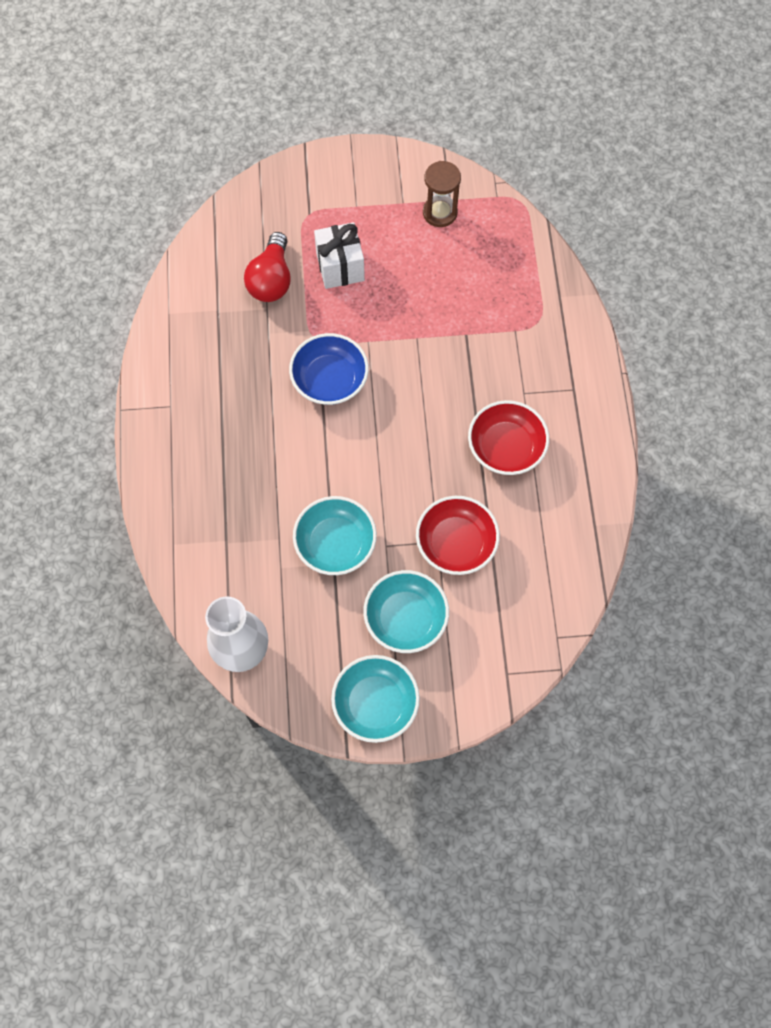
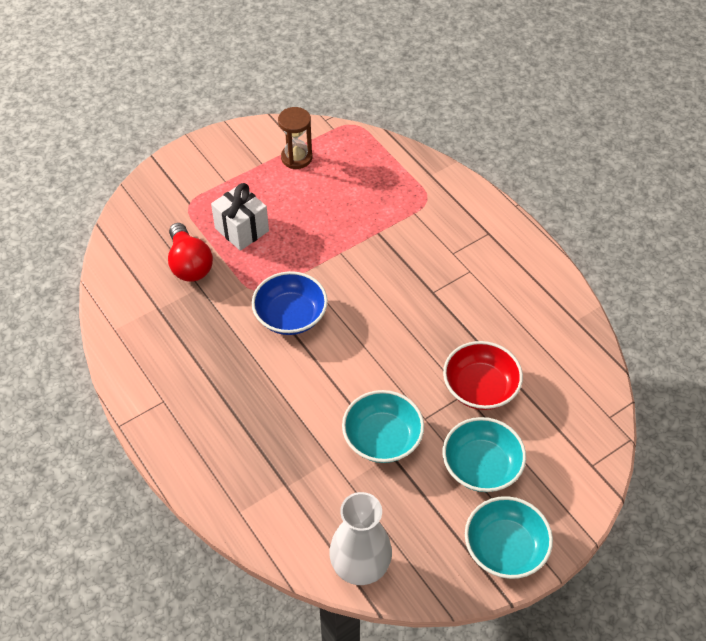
camera: 30 degrees left, 15 degrees down
red bowl [468,400,549,475] -> none

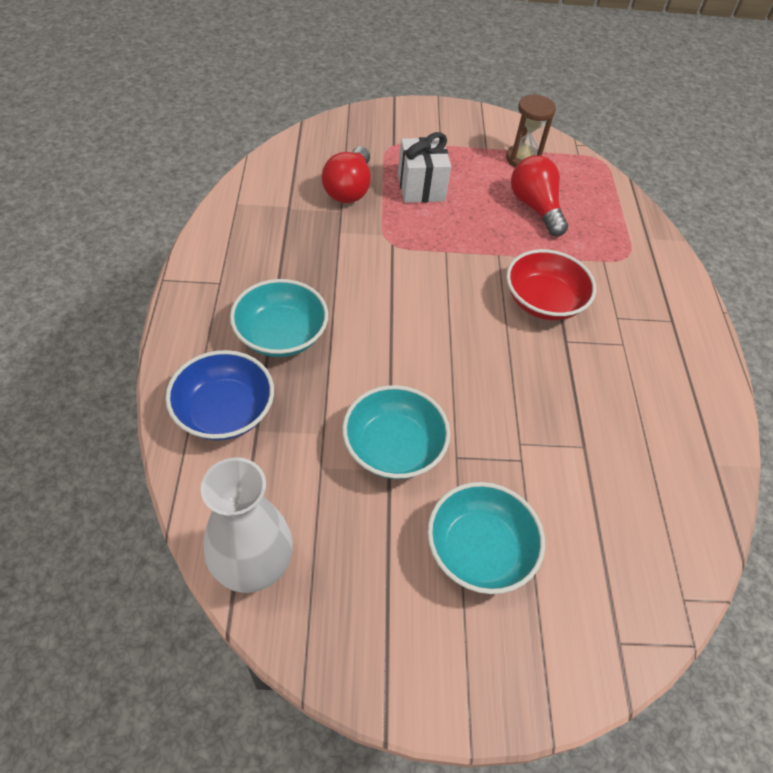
camera: 30 degrees right, 0 degrees up
blue bowl [252,271,328,335] -> blue bowl moved to [165,350,274,440]
red bowl [443,341,523,410] -> red bowl moved to [506,249,596,320]
turquoise bowl [465,496,553,579] -> turquoise bowl moved to [230,279,328,357]
none -> red light bulb [511,155,568,236]

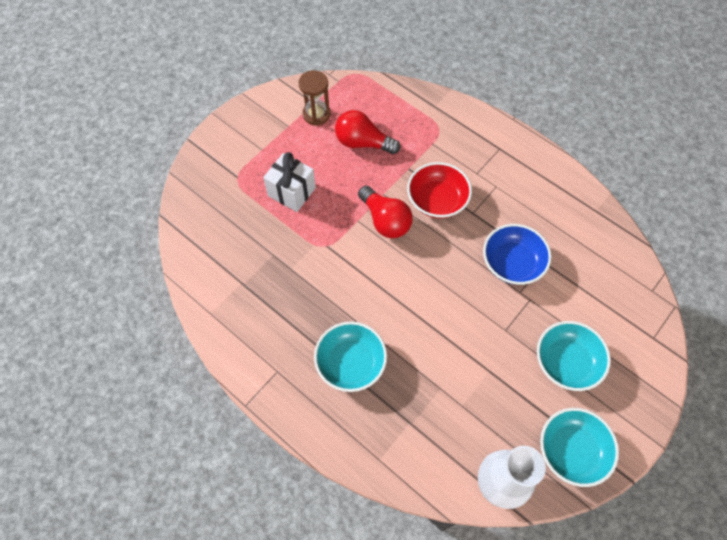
camera: 45 degrees left, 10 degrees up
blue bowl [165,350,274,440] -> blue bowl moved to [483,224,552,285]
red light bulb [322,147,371,203] -> red light bulb moved to [358,185,413,238]
turquoise bowl [342,385,450,479] -> turquoise bowl moved to [540,408,619,487]

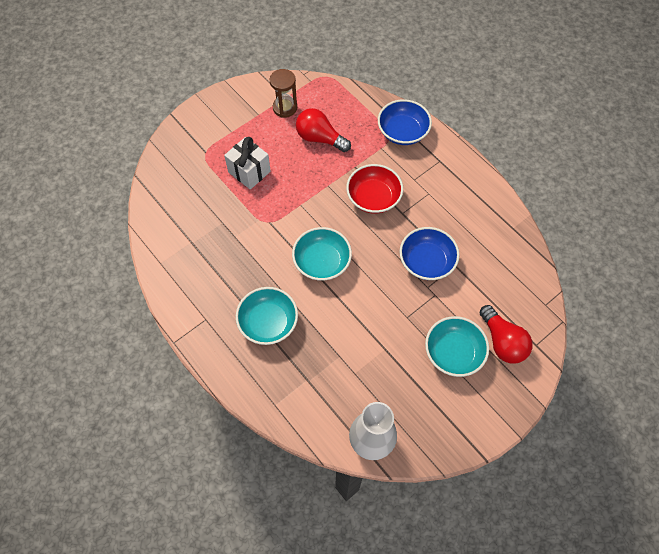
camera: 10 degrees right, 0 degrees up
red light bulb [358,185,413,238] -> red light bulb moved to [479,305,533,364]
turquoise bowl [540,408,619,487] -> turquoise bowl moved to [292,227,352,281]
none -> blue bowl [378,99,432,145]

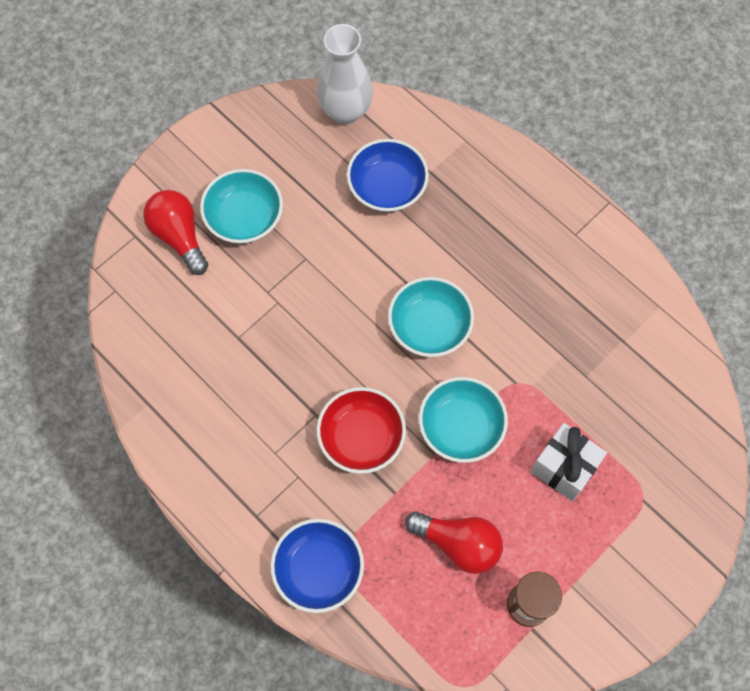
camera: 175 degrees right, 5 degrees up
turquoise bowl [236,287,298,345] -> turquoise bowl moved to [419,377,508,463]
blue bowl [400,227,460,280] -> blue bowl moved to [347,139,429,212]

